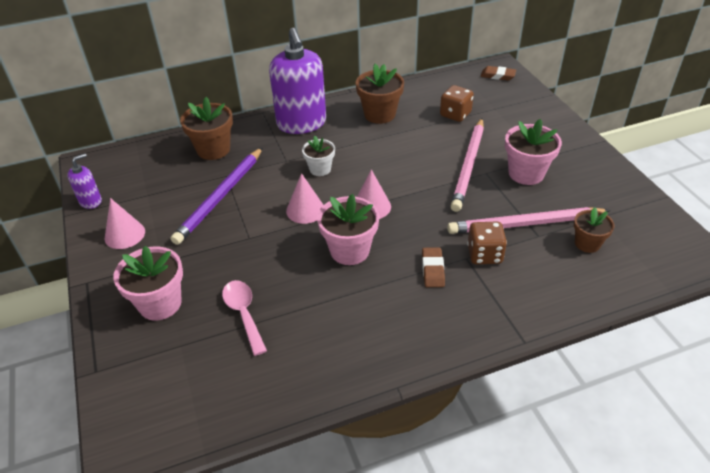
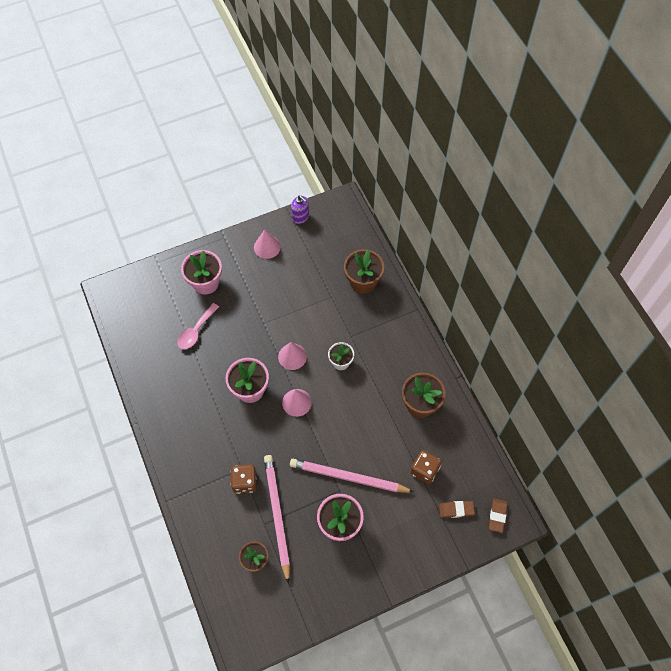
camera: 85 degrees right, 20 degrees up
purple pencil [171,147,263,245] -> none
pink spoon [222,280,267,356] -> pink spoon turned 150 degrees clockwise [177,303,219,349]
purple soap dispenser [269,28,326,134] -> none
brown eraser [422,247,445,287] -> brown eraser moved to [439,501,475,518]

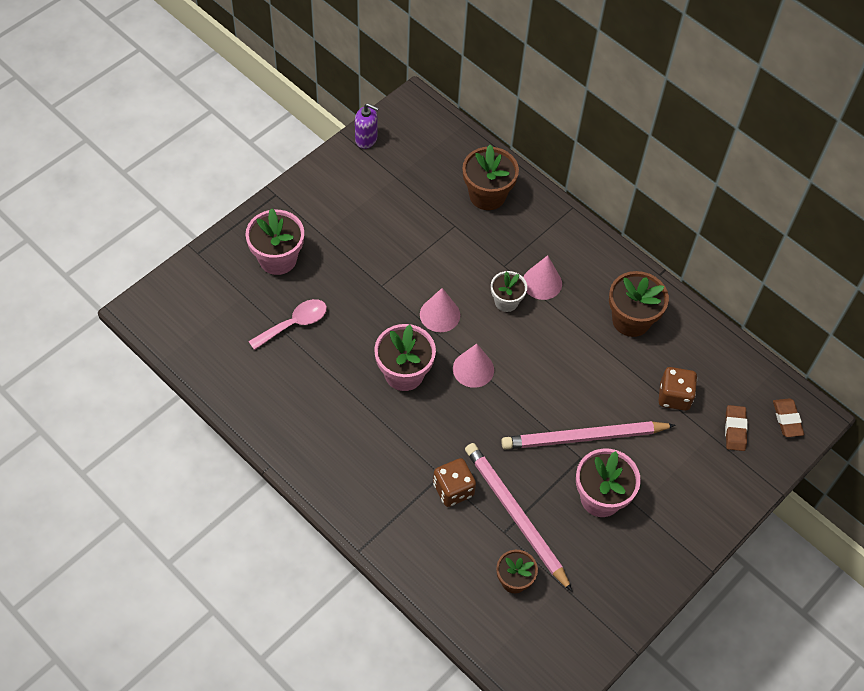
camera: 25 degrees left, 5 degrees down
pink spoon [177,303,219,349] -> pink spoon turned 135 degrees counterclockwise [248,299,327,350]
pink cone [254,229,281,259] -> pink cone moved to [523,255,562,300]
brown eraser [439,501,475,518] -> brown eraser turned 60 degrees counterclockwise [725,405,748,451]

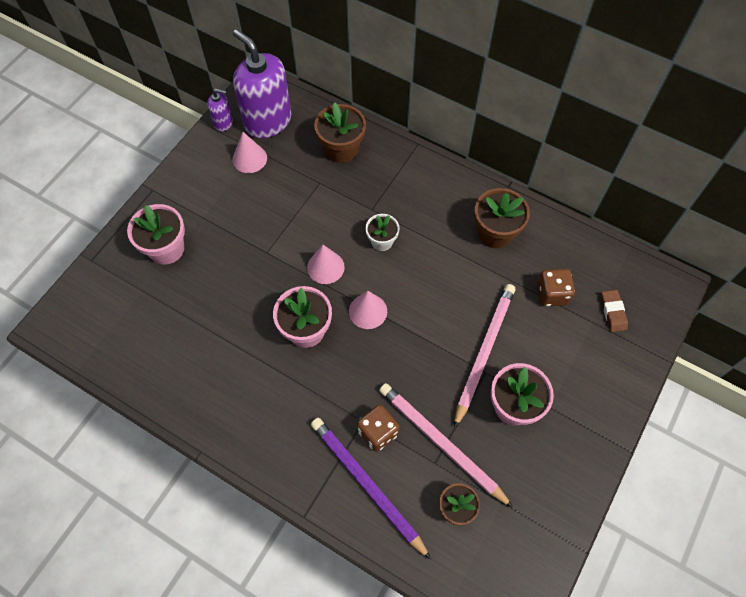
camera: 10 degrees left, 5 degrees up
pink spoon [248,299,327,350] -> none
pink pencil [501,421,676,449] -> pink pencil turned 135 degrees clockwise [454,284,515,429]
pink cone [523,255,562,300] -> pink cone moved to [232,132,267,173]
brown eraser [773,398,804,437] -> none
none -> purple soap dispenser [233,29,291,138]
none -> purple pencil [311,418,431,560]

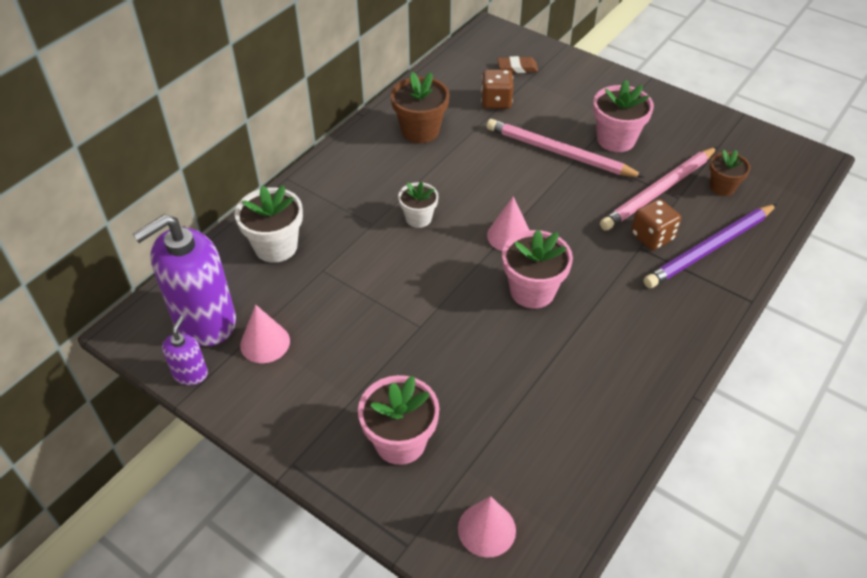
camera: 85 degrees left, 15 degrees down
pink cone [307,245,345,284] -> pink cone moved to [458,496,516,558]
brown flower pot [314,102,366,163] -> white flower pot [235,185,303,263]

